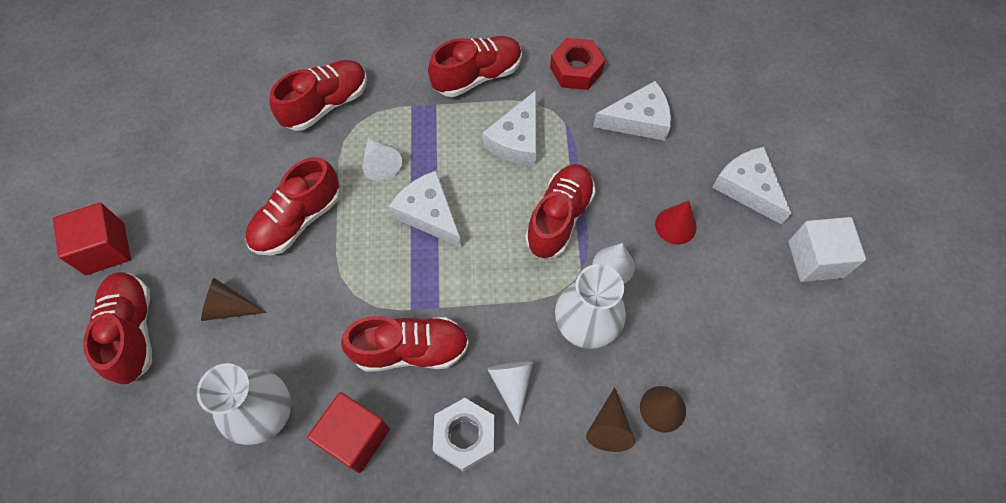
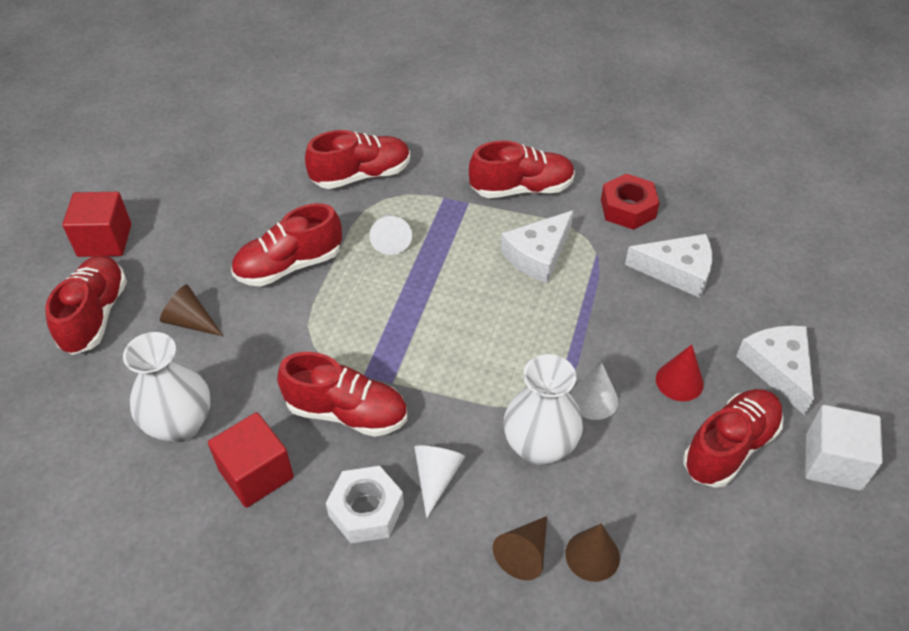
camera: 20 degrees right, 15 degrees down
white cheese [389,171,462,248] -> none
red shoe [525,164,596,258] -> red shoe moved to [683,389,784,488]

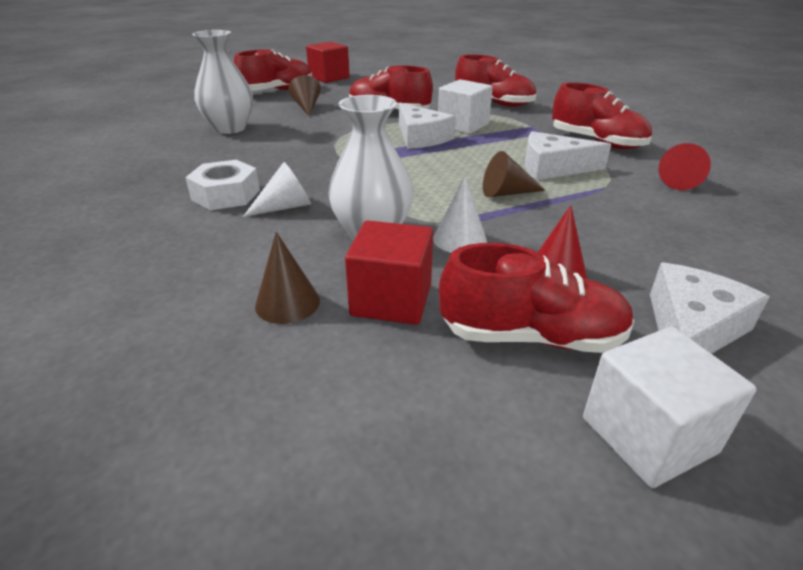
camera: 50 degrees right, 15 degrees down
red cube [208,412,294,508] -> red cube moved to [345,220,433,325]
red shoe [277,352,407,437] -> none
white cone [369,214,412,255] -> white cube [438,79,493,134]
brown cone [493,516,547,580] -> brown cone moved to [483,151,546,197]
red nut [601,174,660,230] -> red cone [658,143,711,190]
white cheese [625,234,712,298] -> white cheese moved to [399,102,456,149]

